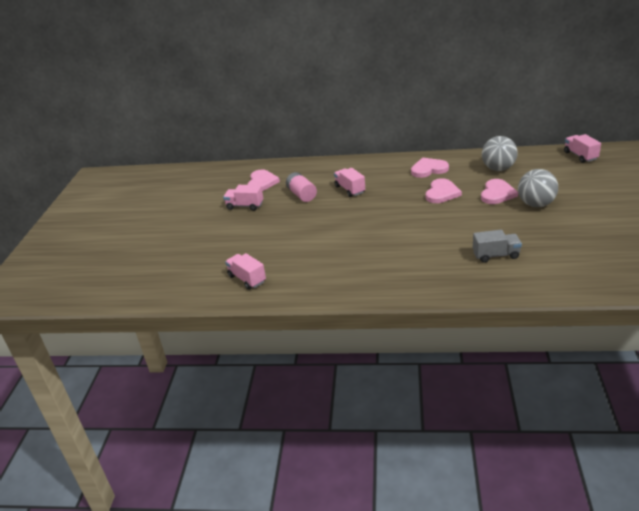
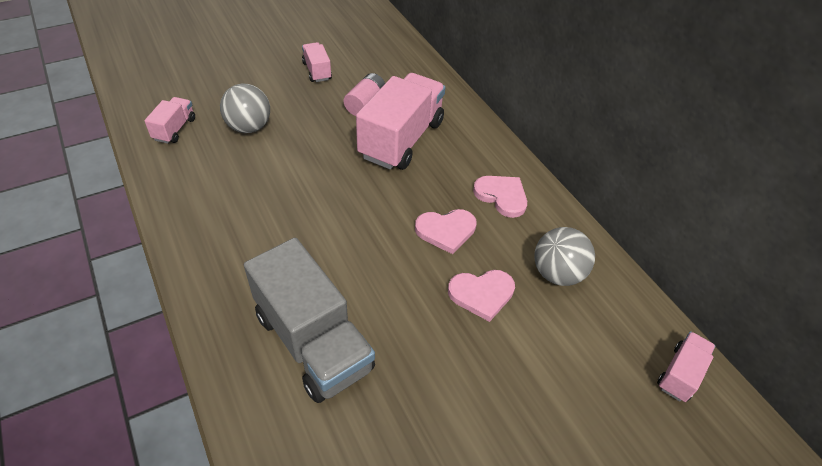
camera: 50 degrees right, 15 degrees up
pink heart [247,169,280,191] -> none
pink truck [334,168,365,197] -> pink truck [356,73,446,170], size x2.10
grey truck [473,230,522,263] -> grey truck [244,238,375,403], size x2.10
grey ball [518,169,558,207] -> grey ball moved to [220,84,270,133]

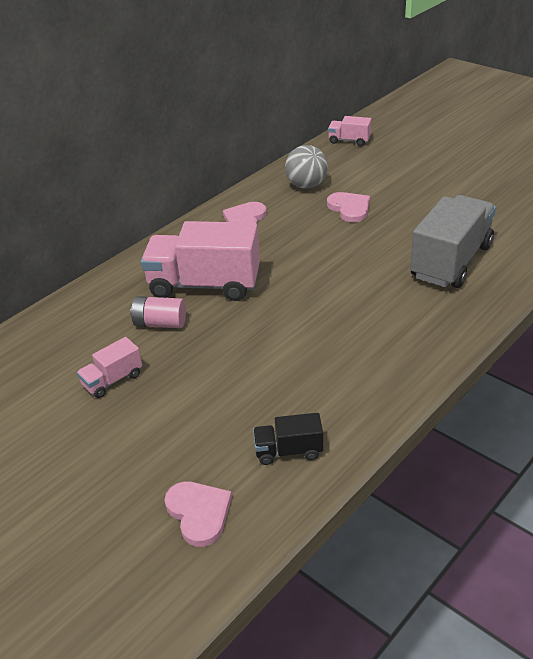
camera: 105 degrees left, 10 degrees down
pink truck [144,97,195,144] -> black truck [253,413,323,465]
grey ball [220,84,270,133] -> none
pink heart [415,209,477,254] -> pink heart moved to [164,482,232,547]

